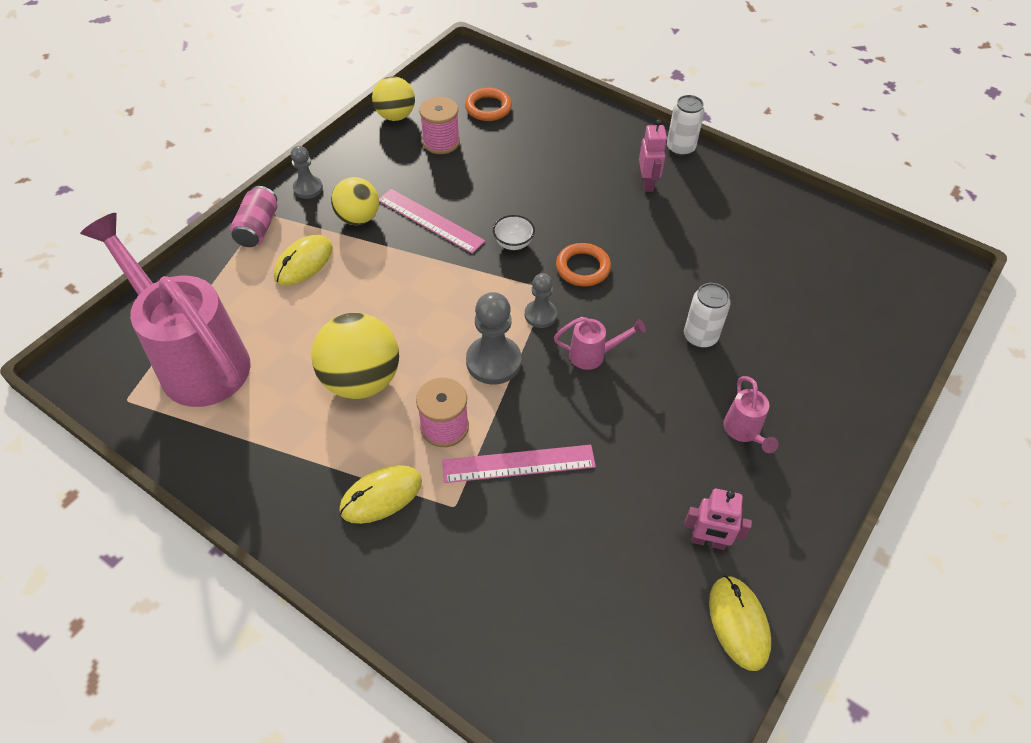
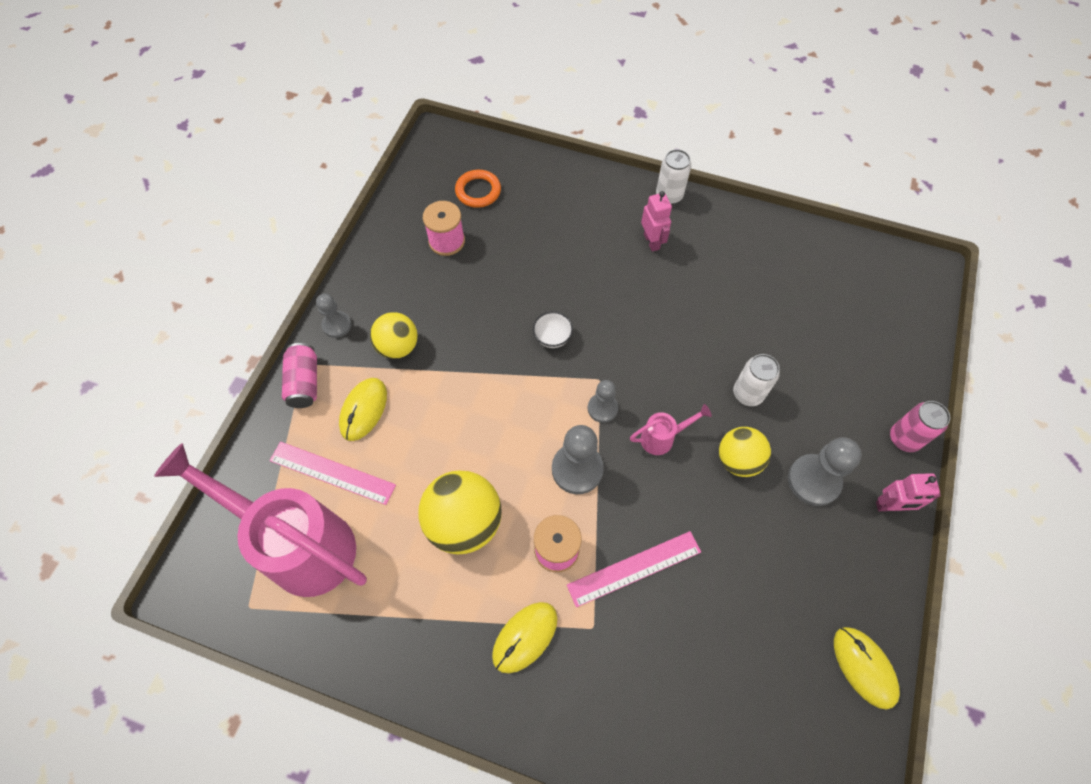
camera: 15 degrees left, 10 degrees up
yellow ball [372,76,415,121] -> yellow ball moved to [719,427,771,477]
pink ruler [379,189,485,253] -> pink ruler moved to [269,442,396,505]
orange ring [556,243,611,286] -> none
pink robot [684,489,752,550] -> pink robot moved to [876,473,941,511]
pink watering can [723,376,779,453] -> grey pawn [788,437,862,506]
none -> pink can [890,401,950,452]

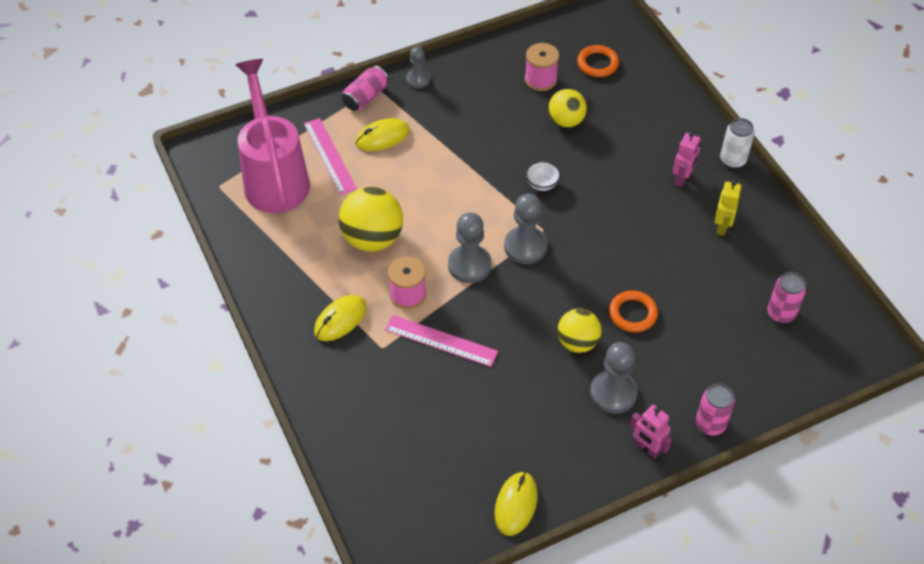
camera: 45 degrees right, 10 degrees down
yellow ball [370,312,418,359] -> yellow ball moved to [548,89,587,128]
yellow mouse [492,602,557,673] -> yellow mouse turned 45 degrees counterclockwise [314,295,367,341]
grey pawn [588,380,618,423] -> grey pawn [504,194,548,264], size x1.63
pink watering can [630,404,712,455] -> none
white can [733,354,780,406] -> orange ring [609,290,658,332]
none -> yellow robot [715,180,741,236]
none -> pink can [767,272,806,323]

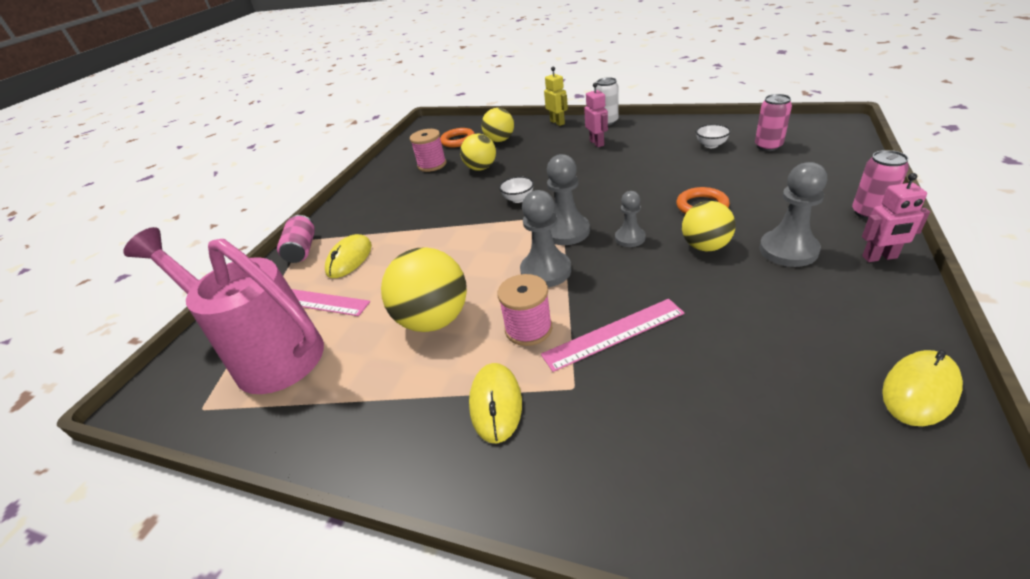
camera: 40 degrees left, 15 degrees down
grey pawn [406,47,430,89] -> grey pawn moved to [615,191,646,247]
yellow mouse [494,472,538,536] -> yellow mouse turned 75 degrees clockwise [882,350,963,426]
yellow robot [715,180,741,236] -> yellow robot moved to [544,67,568,126]
none -> yellow ball [481,108,514,142]
none -> white bowl [696,124,731,148]

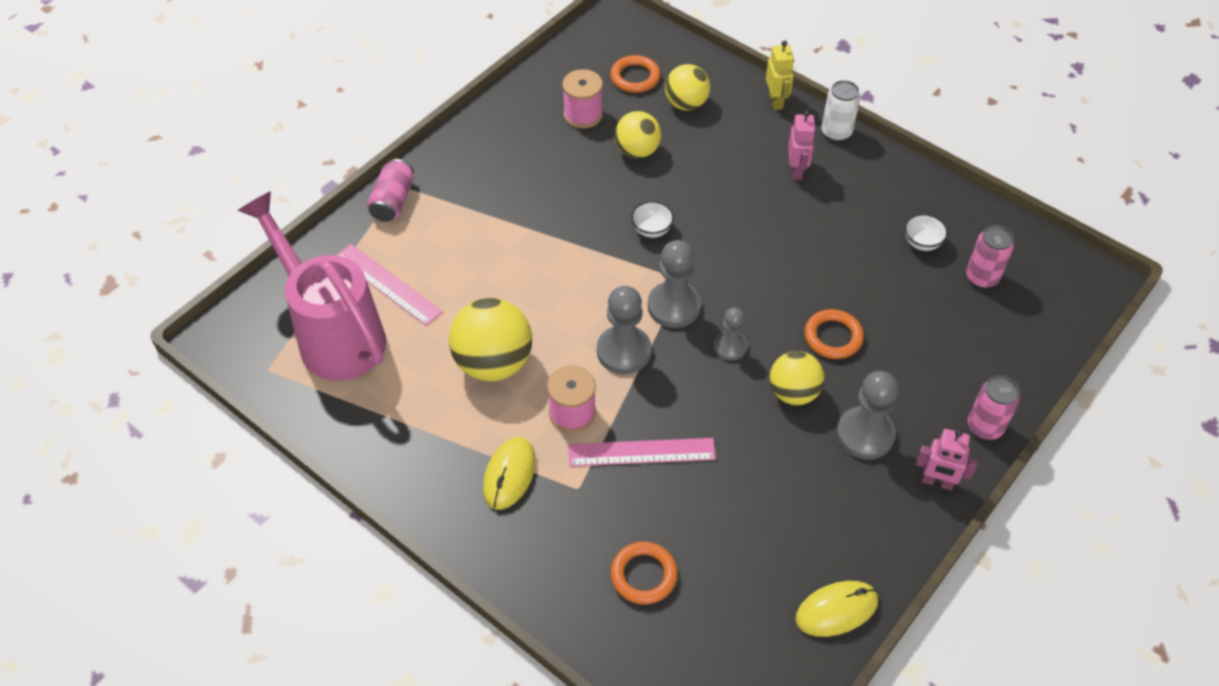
camera: 15 degrees right, 15 degrees up
yellow mouse [325,234,372,278] -> none
none -> orange ring [611,542,678,604]

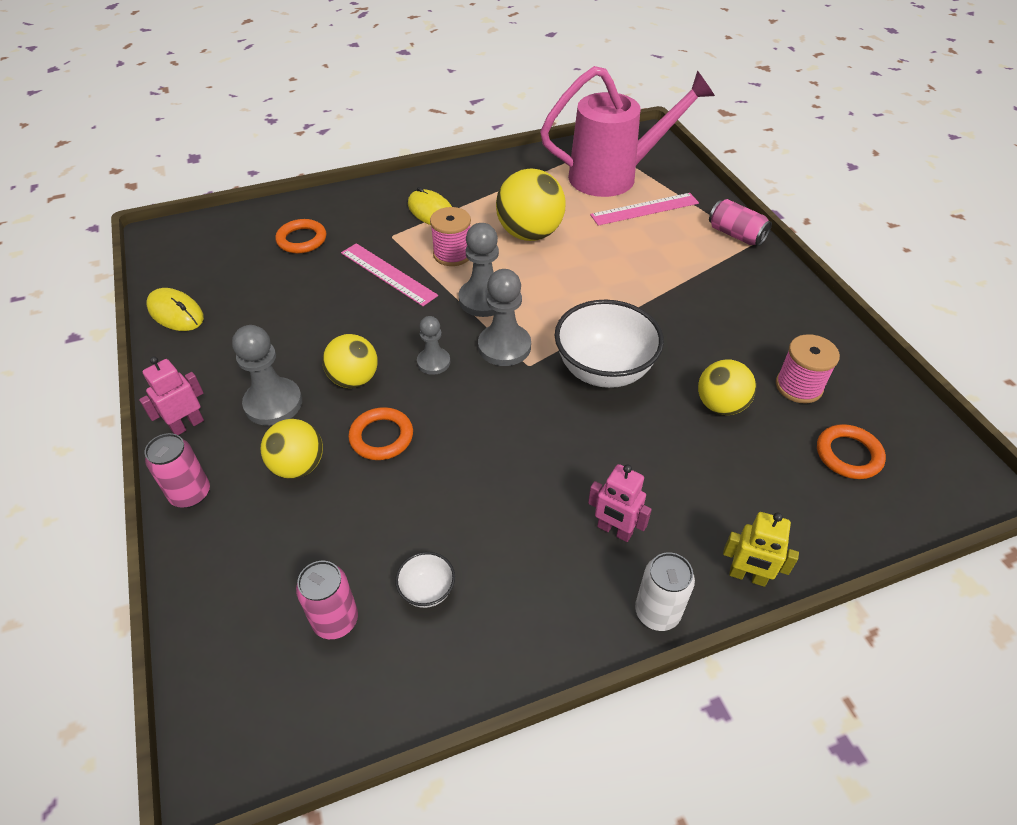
camera: 120 degrees right, 5 degrees down
pink ruler [569,438,716,466] -> pink ruler turned 75 degrees counterclockwise [341,243,438,306]
white bowl [631,201,674,238] -> white bowl [555,300,664,388], size x2.26
yellow ball [665,64,710,110] -> yellow ball moved to [260,419,323,479]
yellow mouse [795,581,878,637] -> yellow mouse turned 60 degrees counterclockwise [146,288,204,331]

